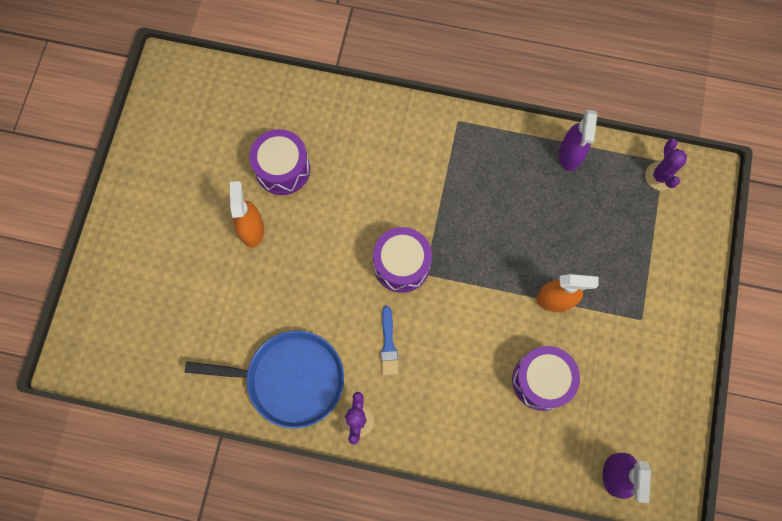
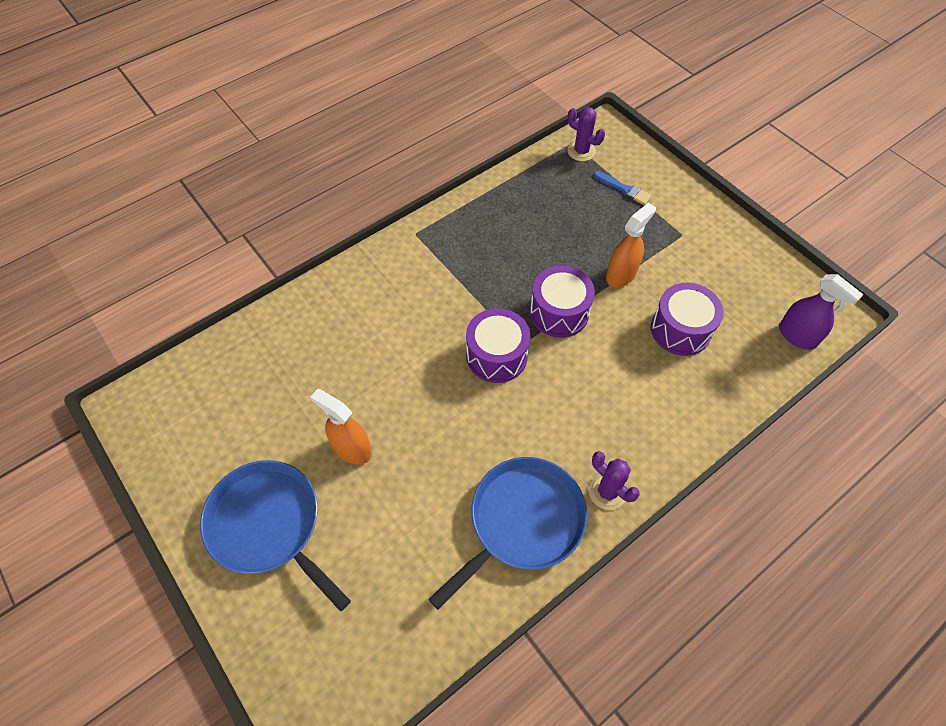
camera: 50 degrees left, 15 degrees down
purple drum [249,129,310,195] -> purple drum moved to [530,266,595,338]
blue brush [381,306,398,375] -> blue brush moved to [593,171,652,205]
purple spray bottle [559,110,597,171] -> none
none -> blue pan [200,460,351,611]

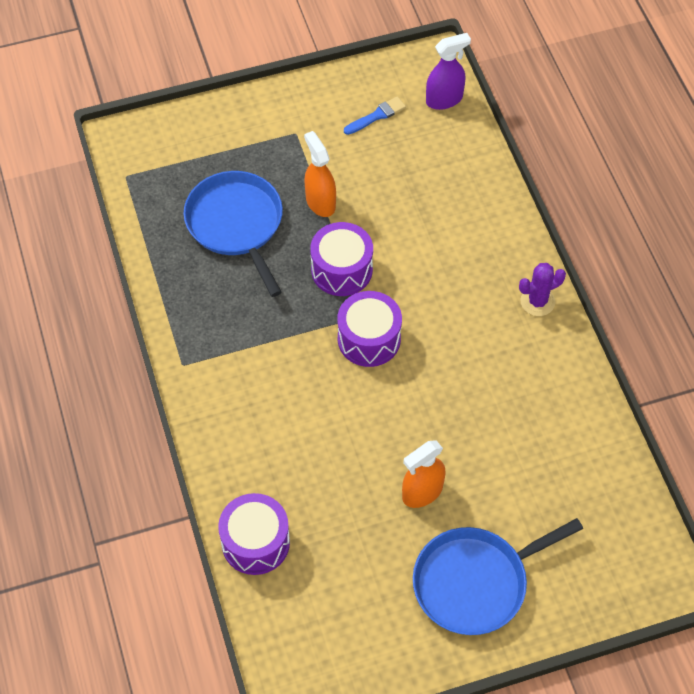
camera: 70 degrees left, 0 degrees up
blue pan [429,457,587,610] -> blue pan moved to [184,171,283,297]
purple cactus [567,107,605,161] -> none
blue brush [593,171,652,205] -> blue brush moved to [344,96,406,135]
purple drum [651,283,724,356] -> purple drum moved to [218,493,290,575]

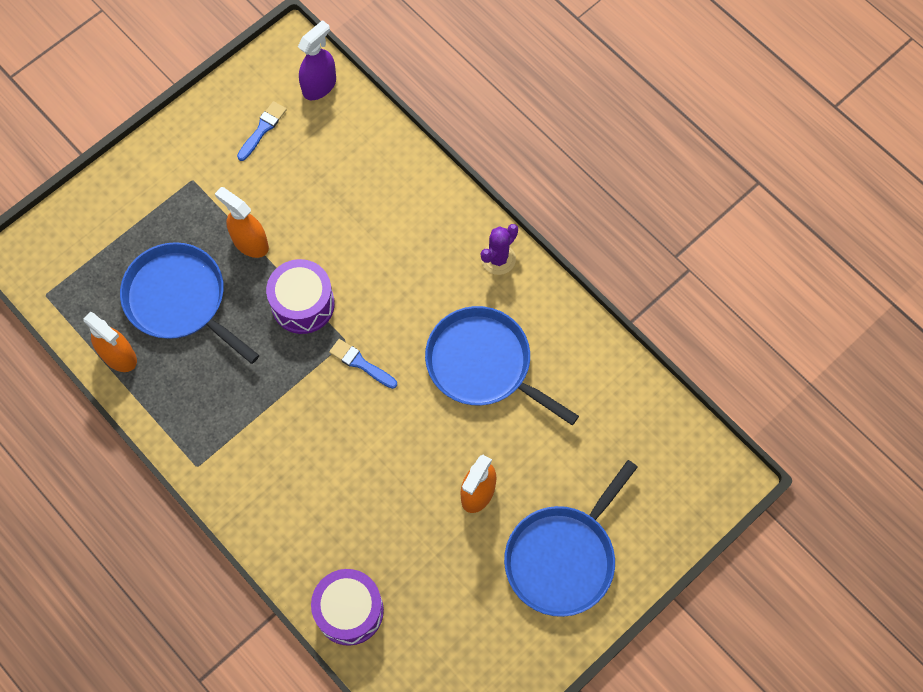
camera: 25 degrees left, 10 degrees up
purple drum [337,291,402,367] -> blue brush [329,339,397,389]
none -> orange spray bottle [83,312,137,372]
none -> blue pan [425,306,579,425]

